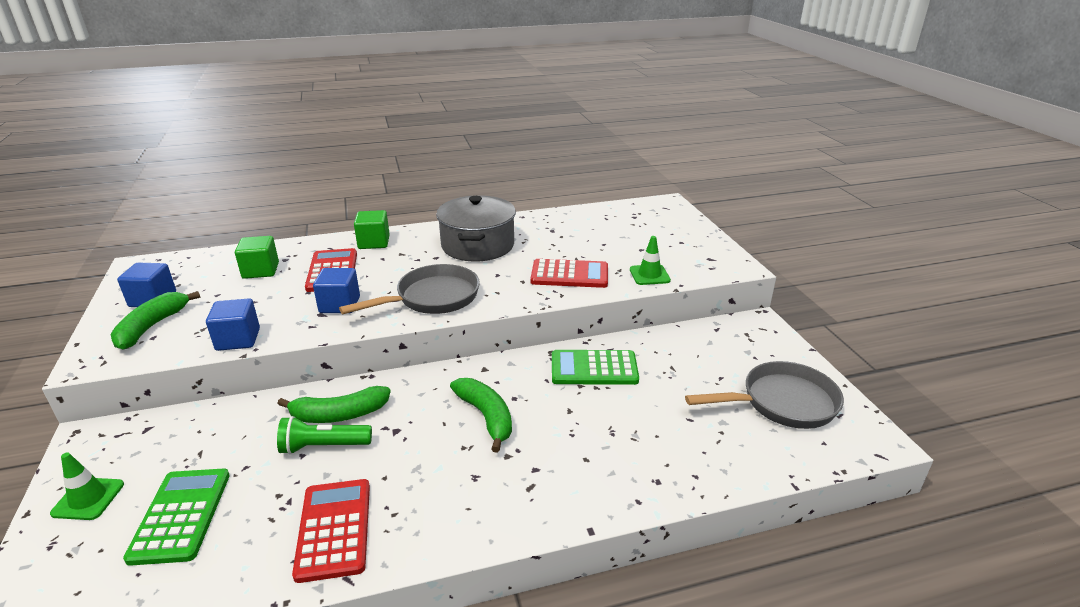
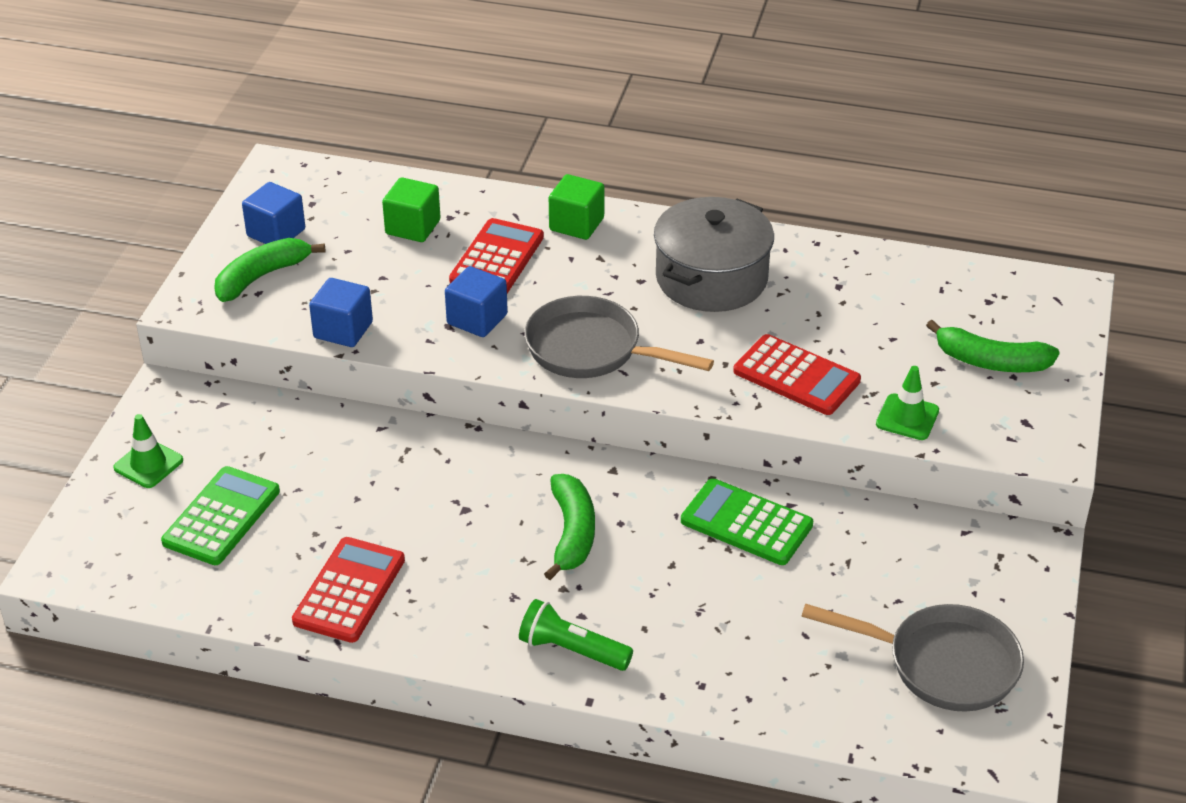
camera: 30 degrees right, 10 degrees up
green banana [277,386,391,423] -> green banana moved to [926,320,1060,372]
green flashlight [277,416,372,455] -> green flashlight moved to [519,599,633,671]
grey pan [339,264,480,314] -> grey pan turned 150 degrees counterclockwise [524,296,714,378]

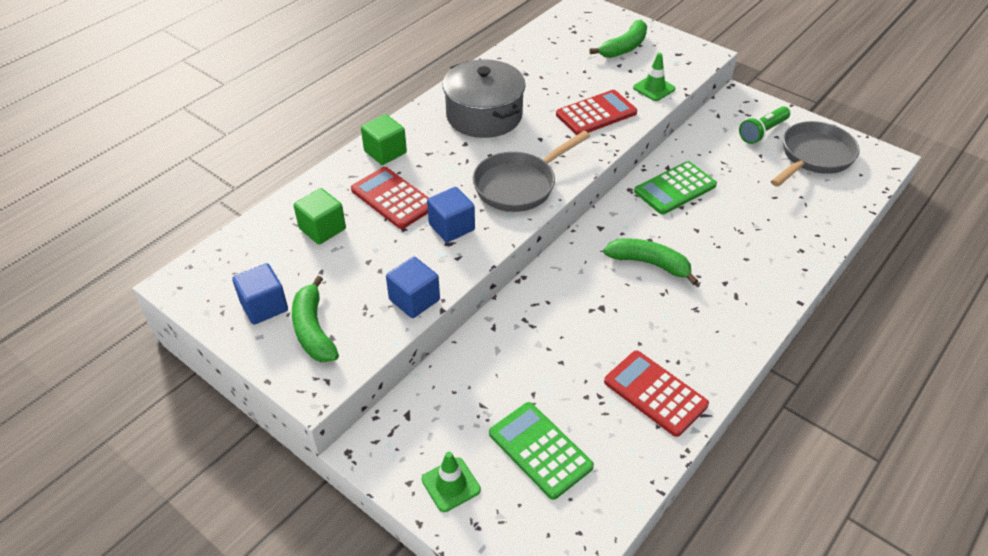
camera: 65 degrees left, 5 degrees up
green flashlight [519,599,633,671] -> green flashlight moved to [739,106,790,144]

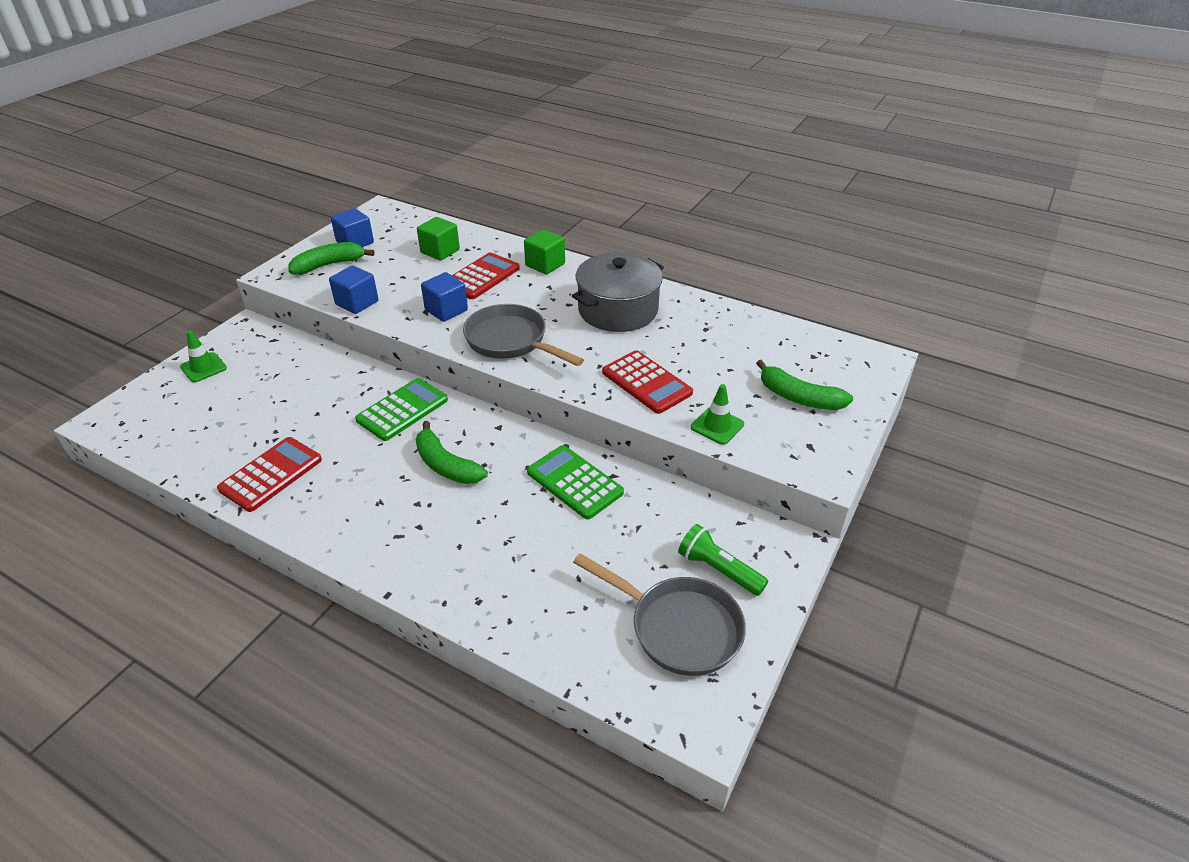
camera: 80 degrees right, 5 degrees down
green calculator [489,402,594,500] -> green calculator moved to [355,378,448,441]
green banana [604,238,698,285] -> green banana turned 120 degrees clockwise [416,421,488,484]

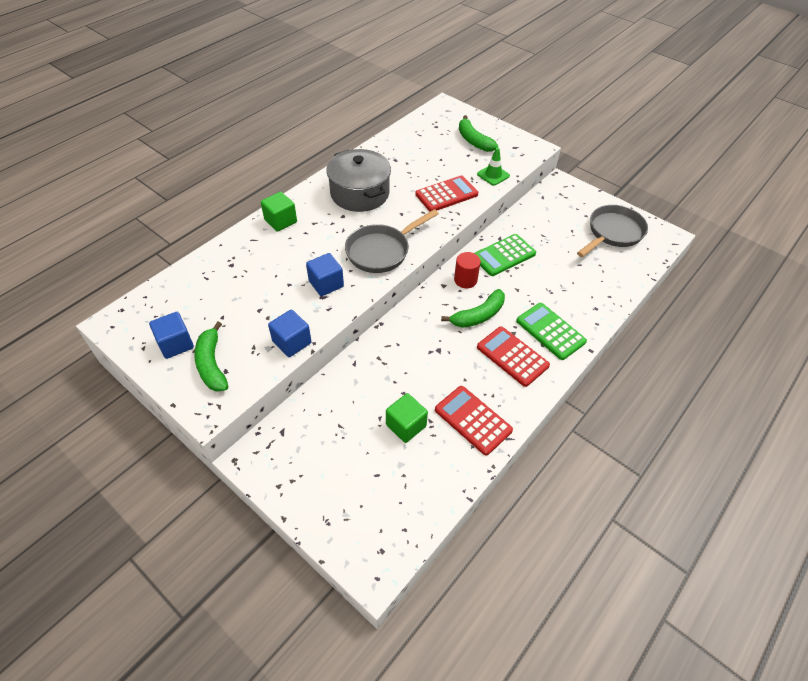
camera: 80 degrees left, 10 degrees up
green traffic cone [180,330,227,382] -> none
green calculator [355,378,448,441] -> green calculator moved to [516,303,587,360]
green cube [417,217,460,261] -> green cube moved to [386,393,428,443]
red calculator [452,252,520,299] -> red calculator moved to [477,327,550,387]
green flashlight [678,524,768,596] -> none
green banana [756,360,853,410] -> green banana turned 105 degrees clockwise [459,115,498,152]
none -> red cylinder [454,252,481,288]

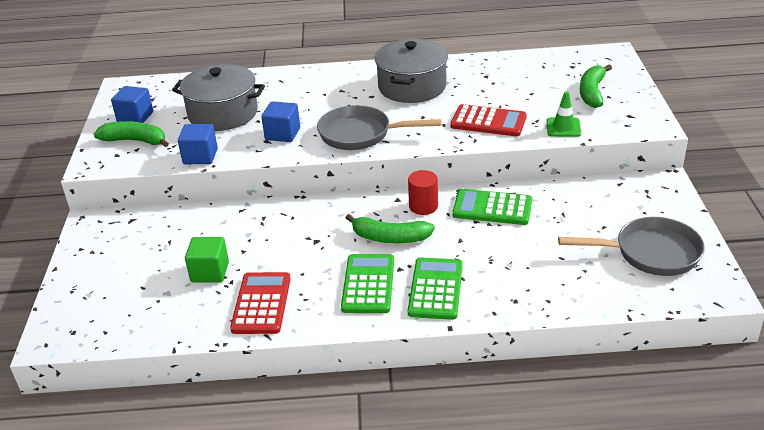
camera: 50 degrees right, 15 degrees down
green banana [194,322,228,392] -> green banana turned 75 degrees clockwise [94,121,169,147]
green cube [261,192,297,232] -> none
red calculator [477,327,550,387] -> green calculator [341,254,394,313]
none -> grey pot [172,64,265,131]

